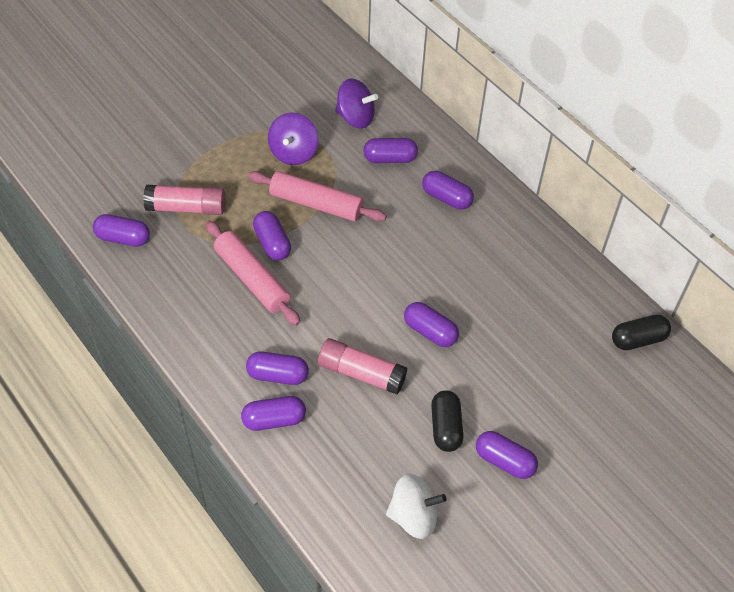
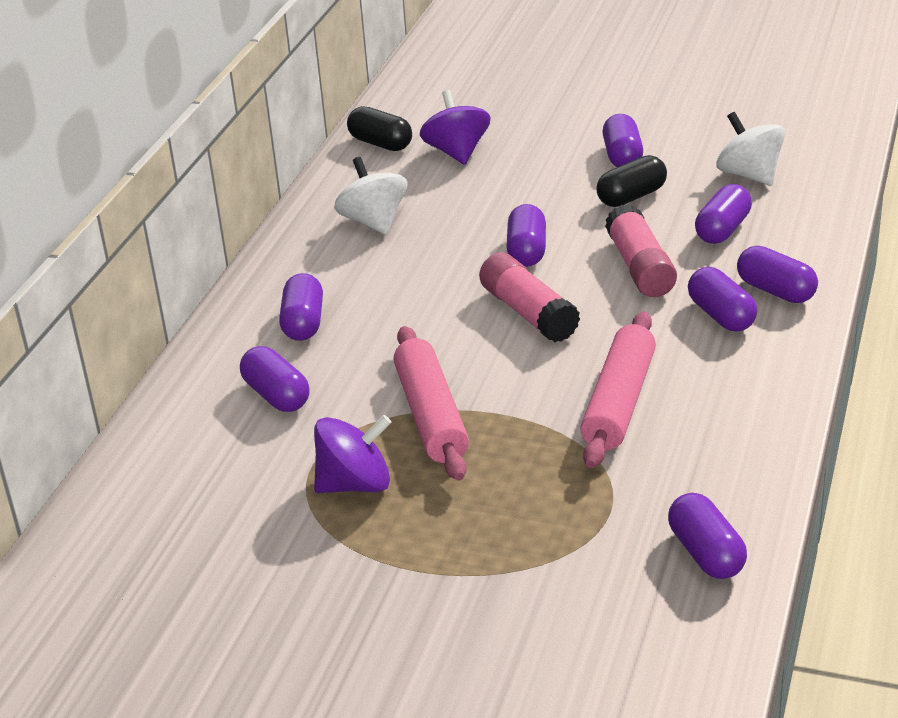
camera: 120 degrees left, 20 degrees down
pink glue stick [143,185,225,215] -> pink glue stick moved to [479,252,580,342]
purple capsule [253,211,291,260] -> purple capsule moved to [695,184,752,244]
purple spinning top [335,78,378,128] -> purple spinning top moved to [420,90,491,165]
none -> white spinning top [334,157,407,235]

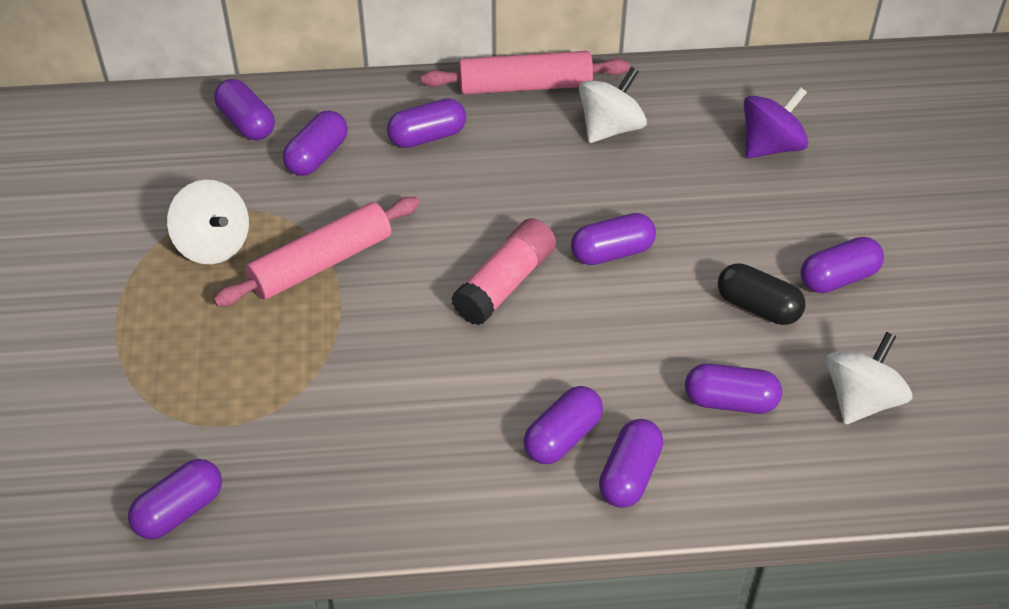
camera: 65 degrees right, 15 degrees up
purple spinning top [314,415,392,493] -> white spinning top [167,180,249,264]
black capsule [347,106,412,151] -> none
pink rolling pin [580,312,656,468] -> pink rolling pin moved to [421,51,630,95]
pink glue stick [605,204,677,297] -> none
none -> purple capsule [214,79,275,140]

